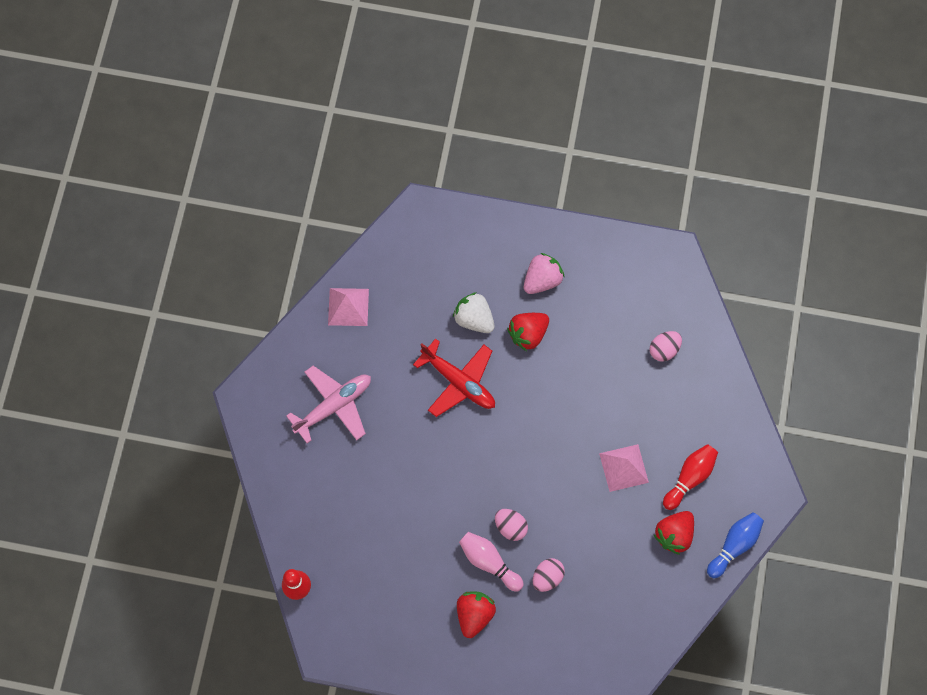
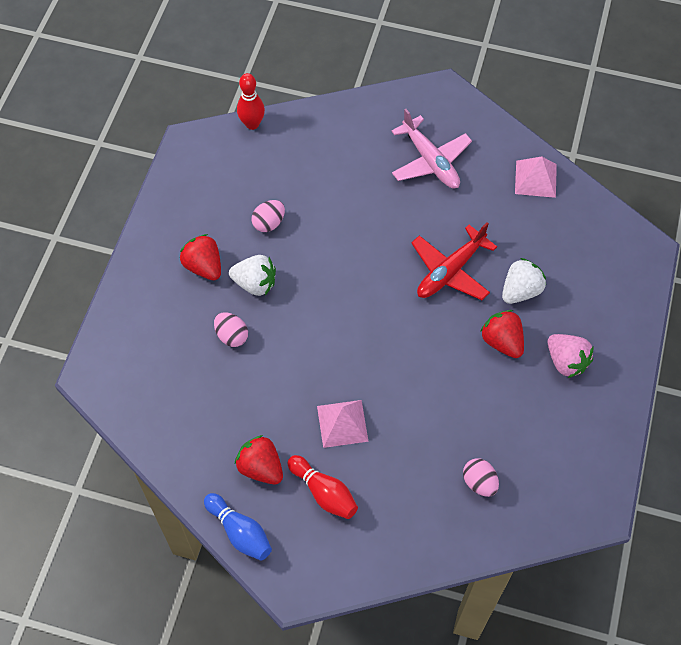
camera: 95 degrees right, 10 degrees down
red strawberry [457,591,496,638] -> red strawberry turned 150 degrees counterclockwise [180,234,221,280]
pink bowling pin [459,532,524,592] -> white strawberry [229,255,276,296]
pink egg [495,509,528,541] -> pink egg moved to [252,200,285,232]

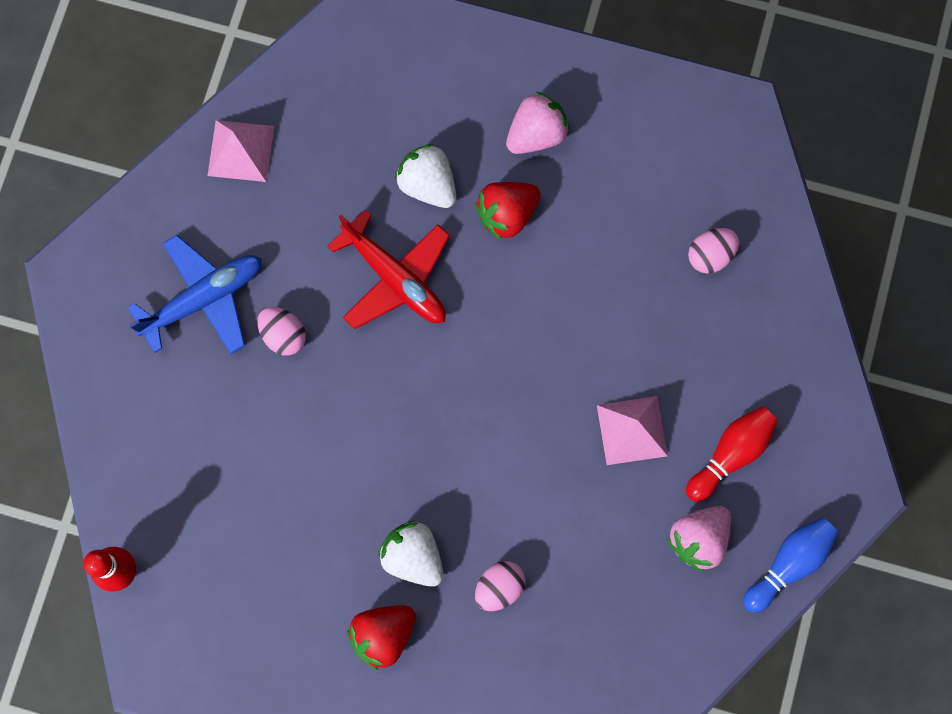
camera: 90 degrees left, 15 degrees up
white strawberry [229,255,276,296] -> white strawberry turned 60 degrees counterclockwise [378,521,444,587]
red strawberry [234,435,283,484] -> pink strawberry [667,506,731,572]
pink egg [252,200,285,232] -> pink egg moved to [257,307,306,356]
pink plane [391,109,472,189] -> blue plane [128,235,262,354]

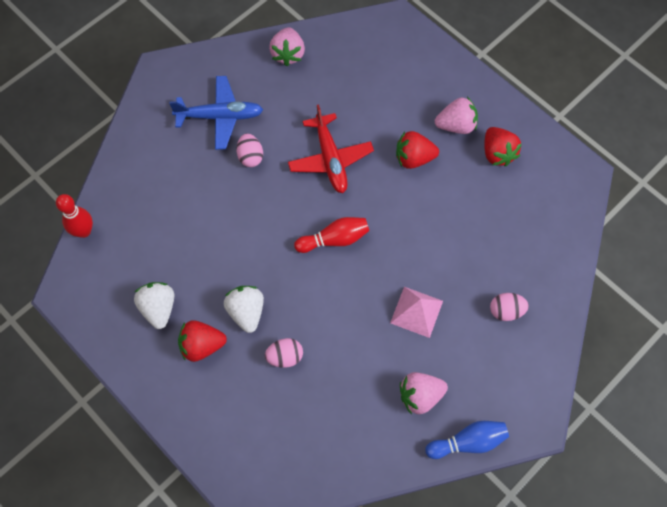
camera: 30 degrees right, 10 degrees down
pink pyramid [207,120,274,182] -> pink strawberry [269,27,305,66]
white strawberry [395,144,456,208] -> white strawberry moved to [134,282,174,329]
red bowling pin [686,406,778,502] -> red bowling pin moved to [294,217,369,253]
pink egg [688,228,739,274] -> pink egg moved to [490,293,529,321]
none -> red strawberry [484,127,522,166]

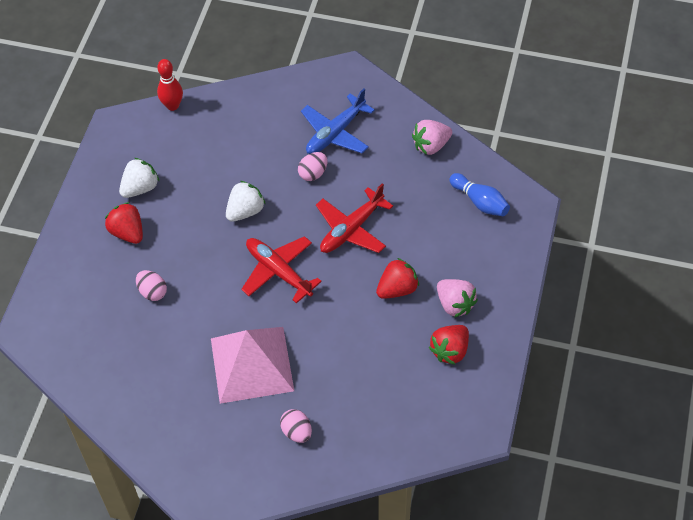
camera: 60 degrees right, 10 degrees down
blue plane [169,76,263,150] -> blue plane turned 75 degrees clockwise [301,88,375,154]
white strawberry [224,286,264,333] -> white strawberry moved to [226,181,266,222]
red bowling pin [294,217,369,253] -> red plane [241,236,322,304]
pink pyramid [390,287,443,338] -> pink pyramid [211,327,294,404], size x1.81
red strawberry [396,131,439,169] -> red strawberry turned 90 degrees clockwise [376,258,419,299]
pink strawberry [400,372,448,415] -> none
blue bowling pin [425,421,509,459] -> blue bowling pin moved to [449,173,510,216]

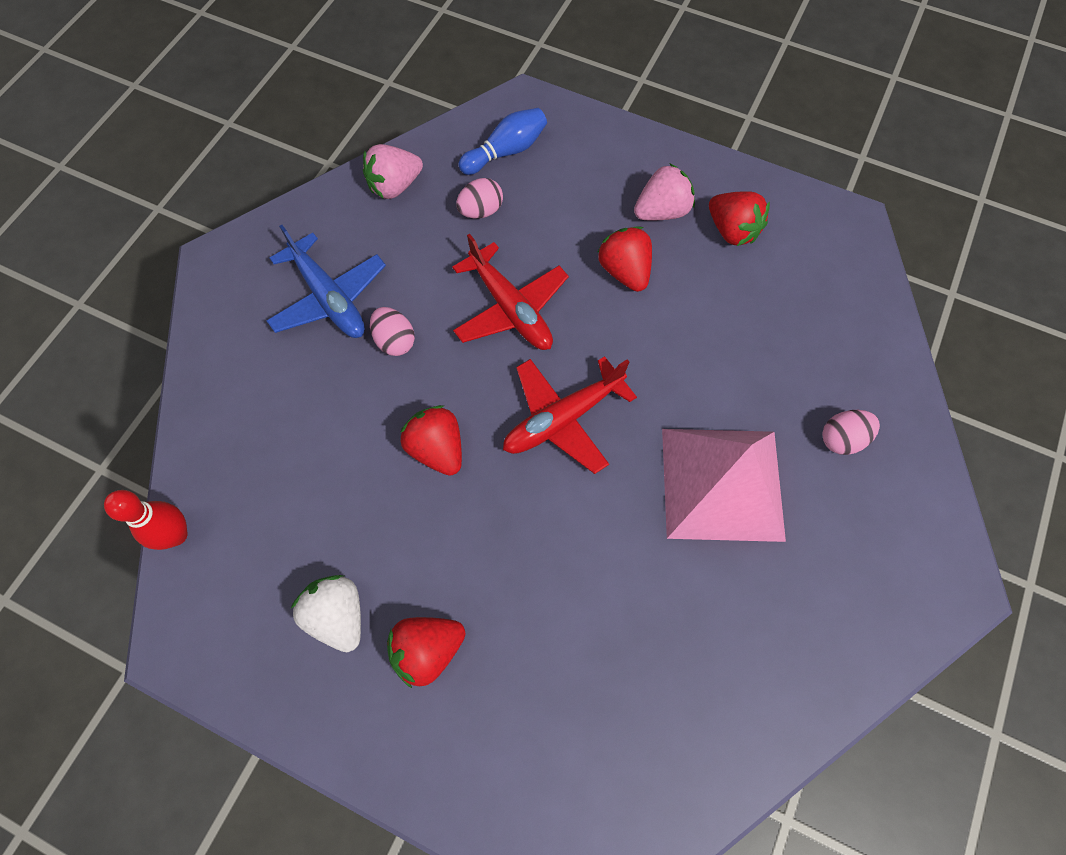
camera: 80 degrees left, 10 degrees up
pink egg [136,270,167,301] -> pink egg moved to [456,178,503,219]
white strawberry [226,181,266,222] -> red strawberry [400,405,462,476]
pink strawberry [412,120,452,155] -> pink strawberry turned 75 degrees clockwise [363,144,423,199]

